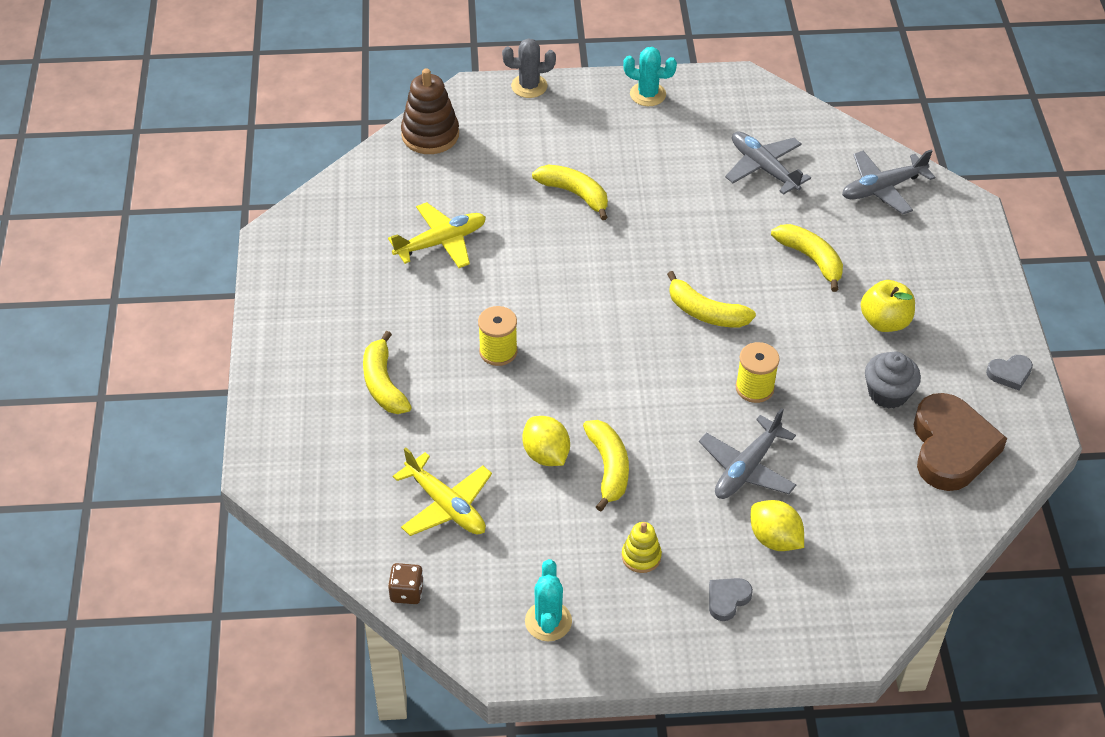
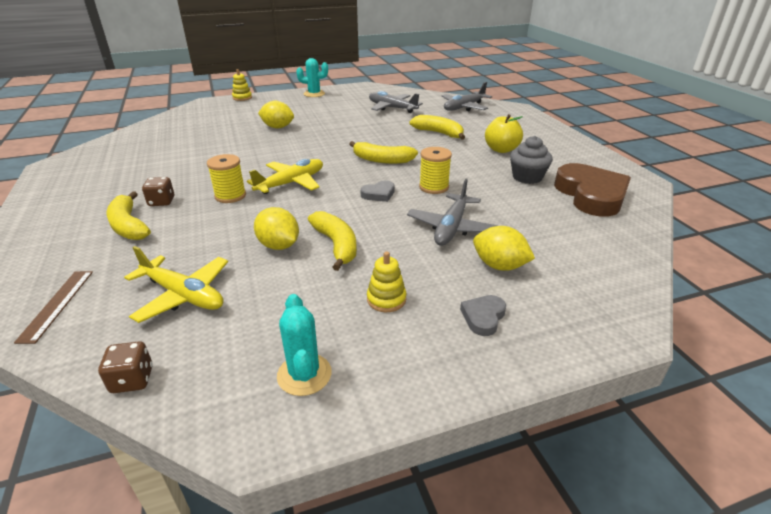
camera: 15 degrees left, 15 degrees down
yellow plane [388,202,486,268] -> yellow plane moved to [247,159,323,194]
brown stacking toy [401,68,459,154] -> none
grey cactus [502,38,556,98] -> yellow stacking toy [232,69,252,101]
yellow banana [532,165,608,220] -> yellow lemon [258,101,294,129]
grey heart [986,355,1033,390] -> grey heart moved to [360,180,395,202]
none -> brown ruler [14,271,93,344]
none -> brown dice [142,177,174,206]

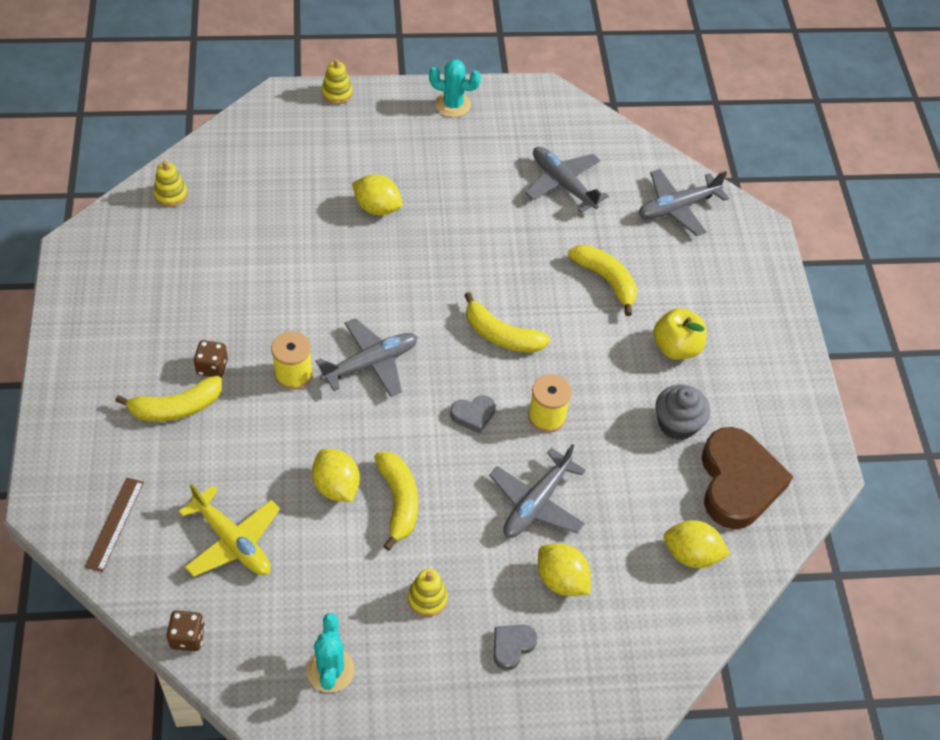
camera: 10 degrees right, 20 degrees up
yellow banana [106,191,151,240] -> yellow banana turned 90 degrees counterclockwise [115,376,222,421]
yellow plane [247,159,323,194] -> grey plane [316,318,418,397]
none -> yellow stacking toy [153,161,188,207]
none -> yellow lemon [664,520,730,568]

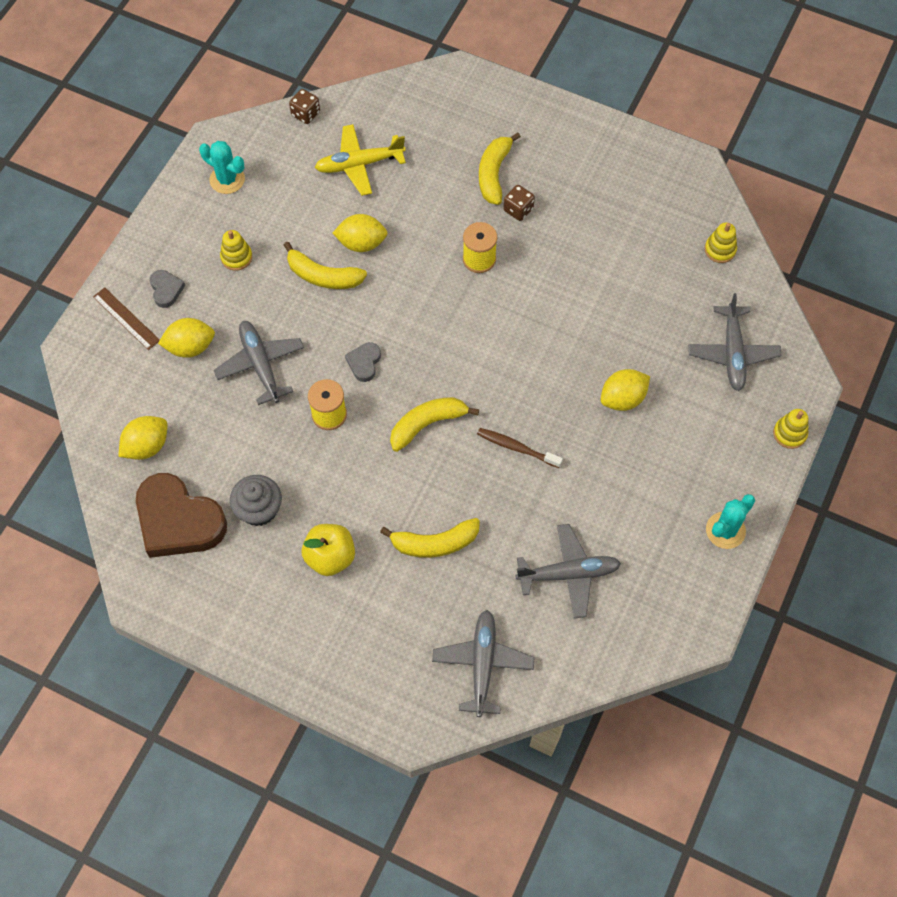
camera: 125 degrees right, 10 degrees up
brown ruler [85,477,144,572] -> brown ruler moved to [93,287,160,350]
grey plane [316,318,418,397] -> grey plane moved to [688,293,781,391]
none -> brown toothbrush [477,428,563,468]

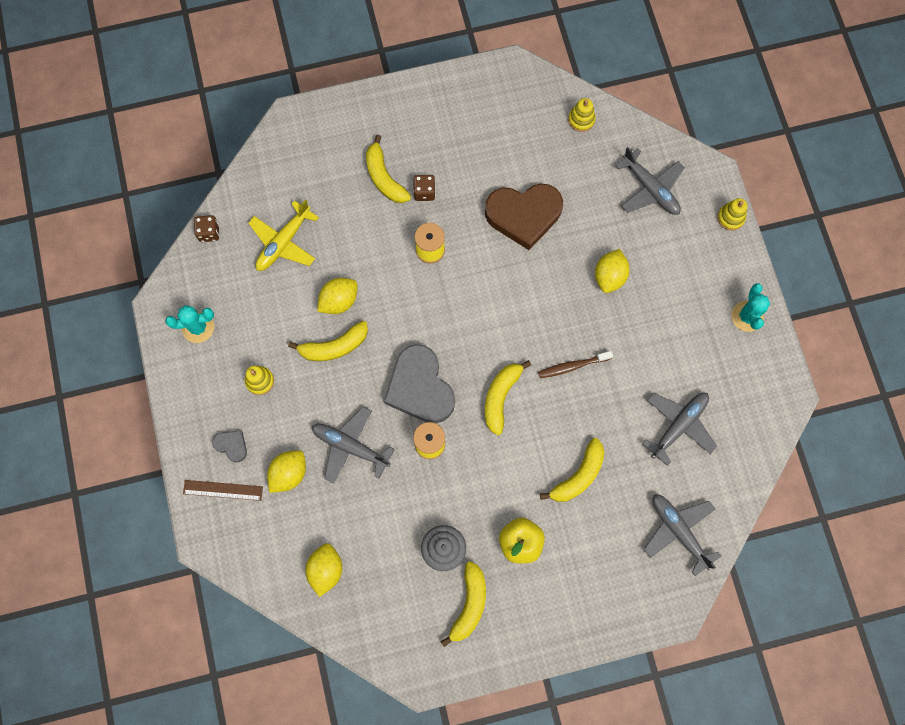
camera: 40 degrees left, 10 degrees up
brown heart [136,473,227,558] -> brown heart moved to [485,183,563,250]
grey heart [345,342,381,382] -> grey heart [384,344,455,423], size x2.24
none -> yellow banana [441,561,486,647]

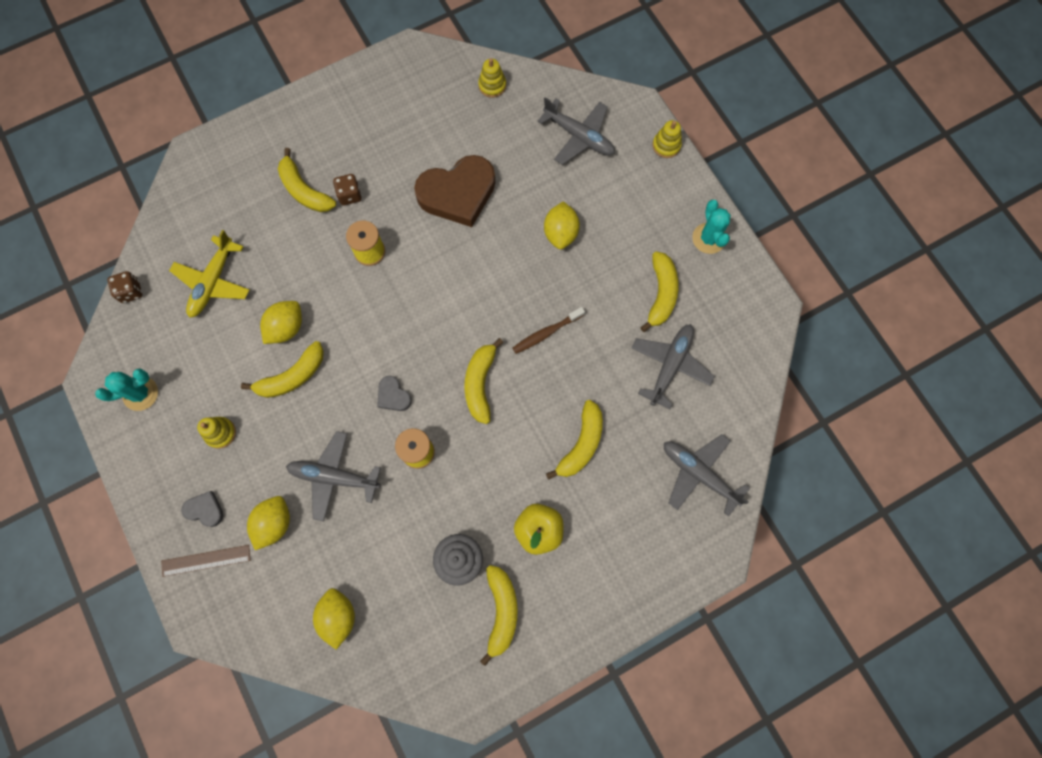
camera: 15 degrees left, 0 degrees up
grey heart [384,344,455,423] -> grey heart [377,376,412,411], size x0.45
none -> yellow banana [640,251,679,332]

